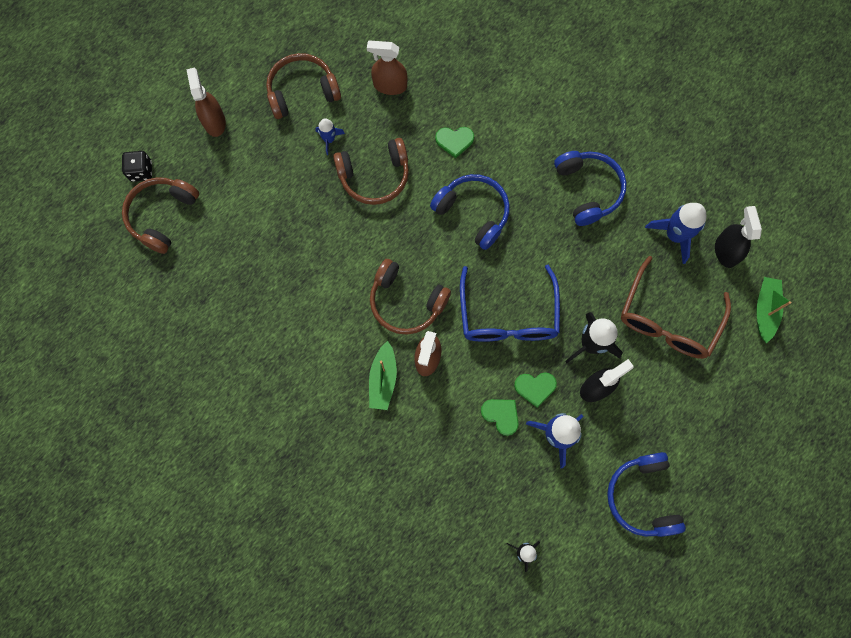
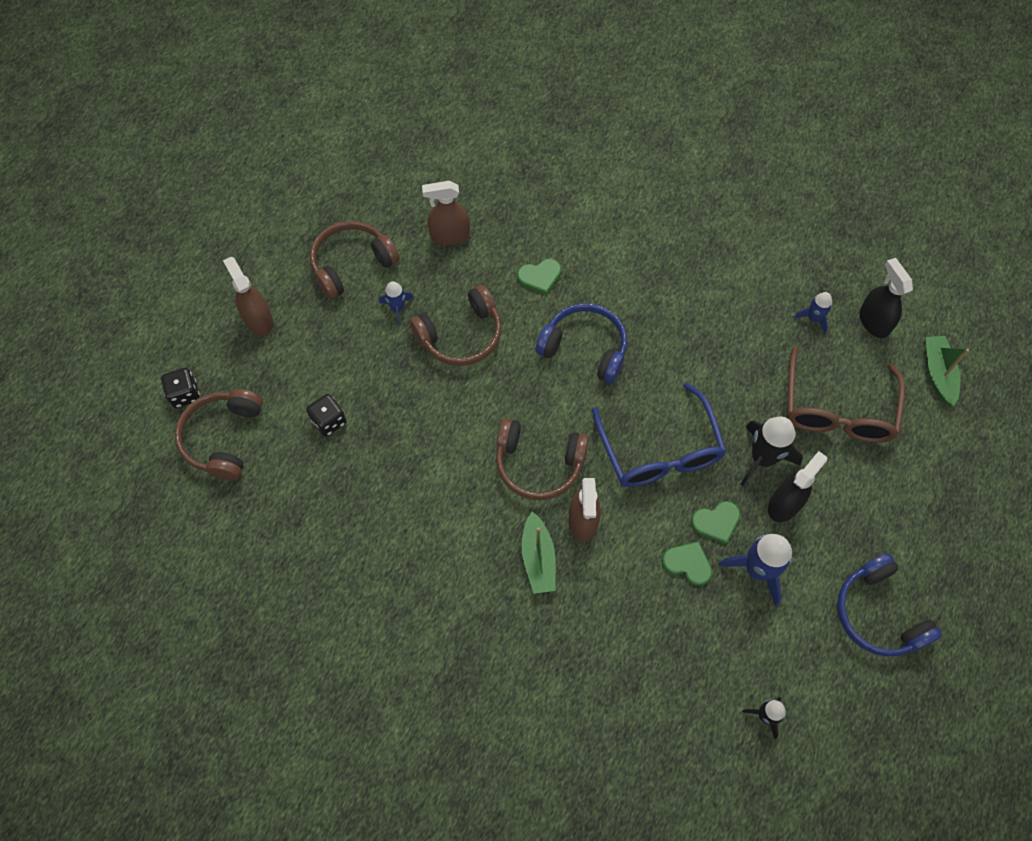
camera: 15 degrees left, 10 degrees down
blue headphones [554,151,627,226] -> none
blue rocket [645,203,707,264] -> blue rocket [794,292,832,334], size x0.56
none -> black dice [306,394,347,437]

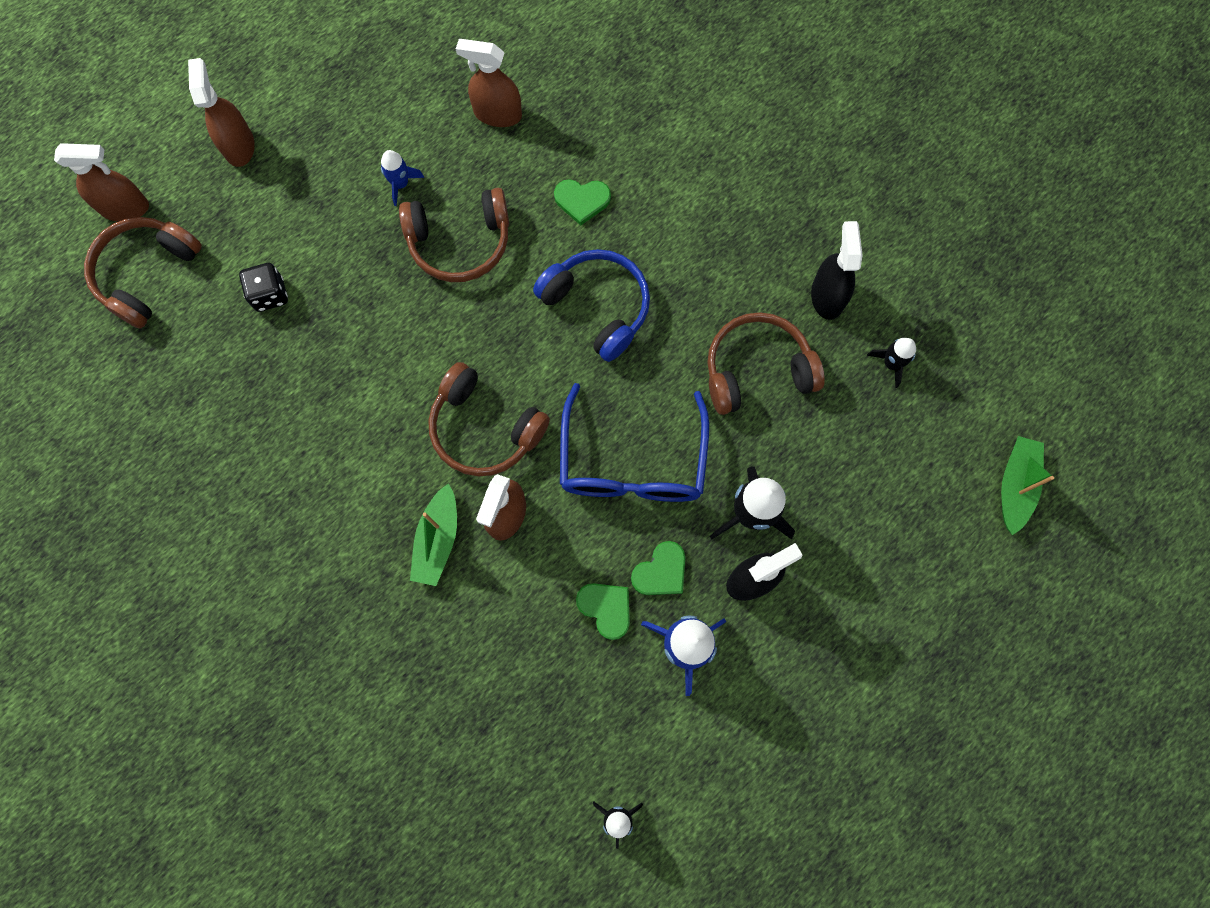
camera: 20 degrees right, 10 degrees up
black dice [161,368,200,408] -> brown spray bottle [54,143,149,221]
brown headphones [310,221,400,299] -> brown headphones moved to [707,312,825,415]
green heart [691,501,740,544] -> green heart turned 45 degrees counterclockwise [631,541,685,595]
brown glasses [787,346,905,443] -> none
blue rocket [794,292,832,334] -> black rocket [867,338,916,388]
blue headphones [837,553,942,657] -> none
black spray bottle [860,258,913,338] -> black spray bottle moved to [811,221,863,320]

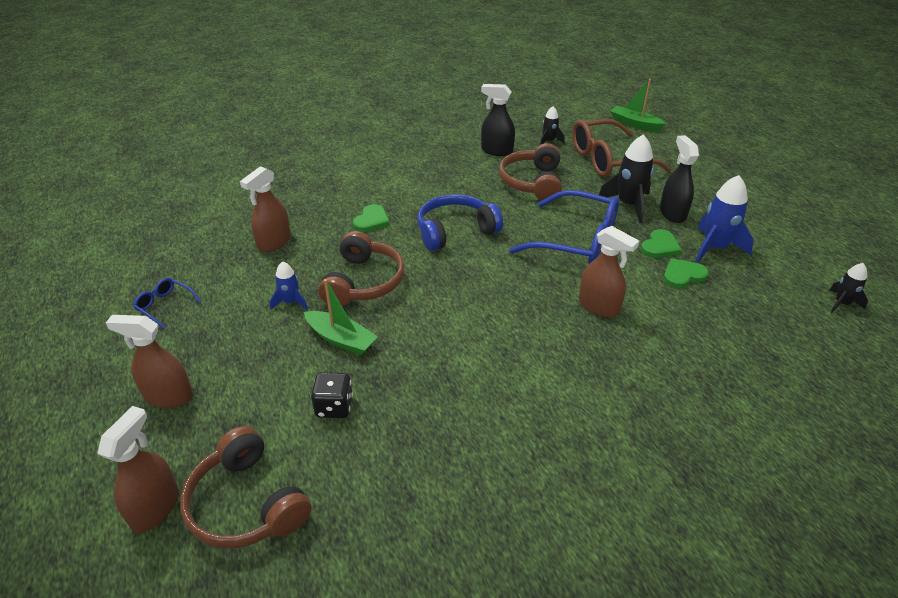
camera: 70 degrees left, 35 degrees down
green boat [410,483,457,586] -> green boat moved to [304,279,378,355]
brown headphones [428,362,550,476] -> none
green heart [631,541,685,595] -> green heart turned 60 degrees clockwise [641,229,682,258]
none -> blue glasses [133,278,201,328]
none -> brown glasses [572,119,671,177]

